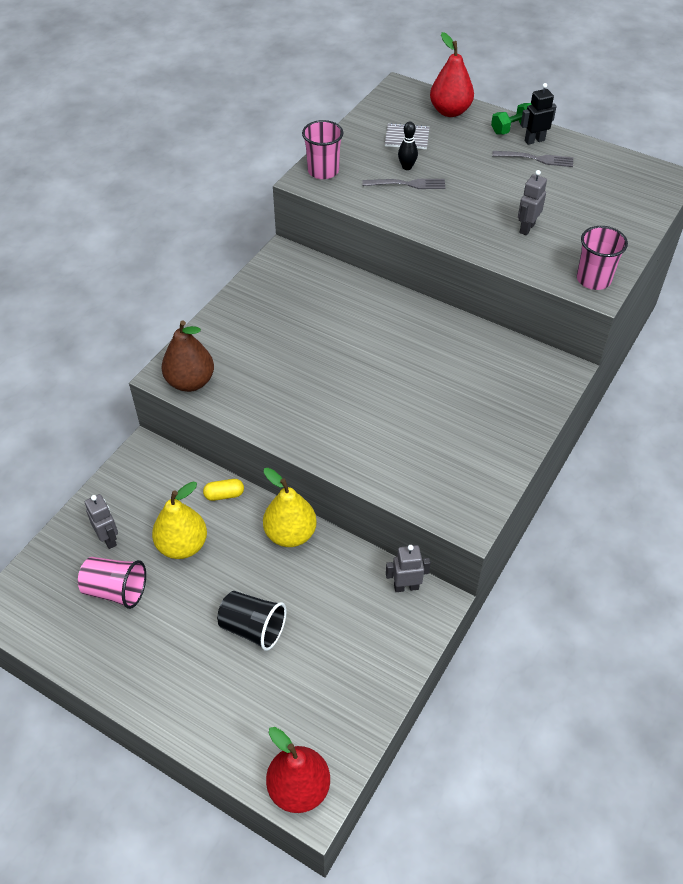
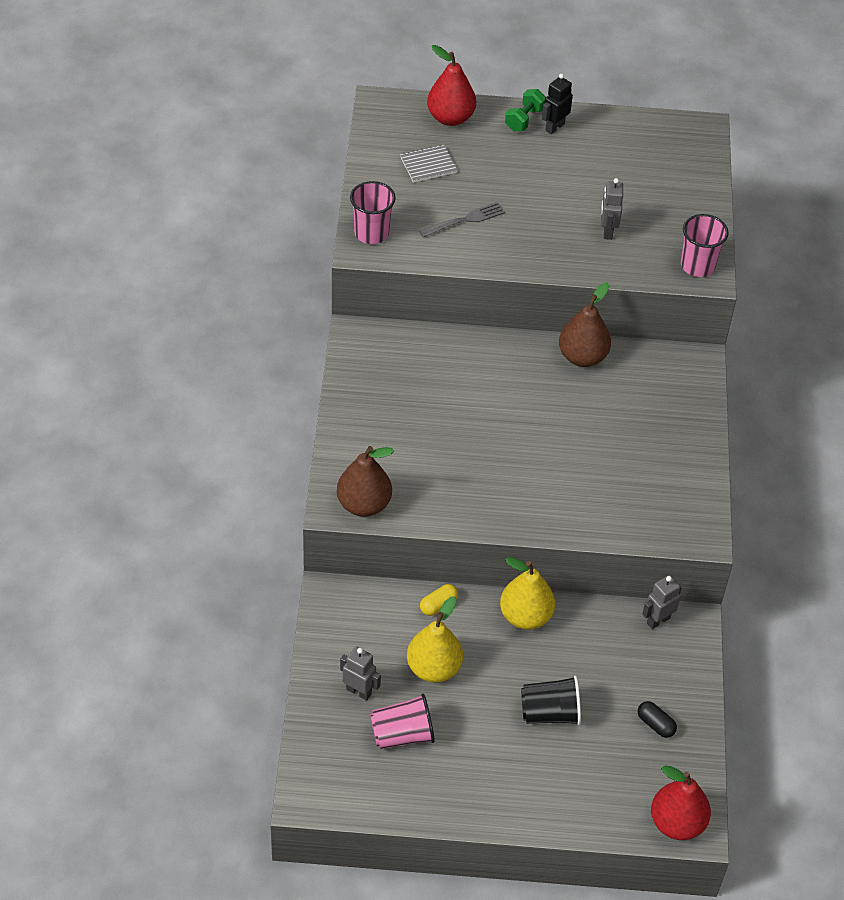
camera: 30 degrees left, 0 degrees up
black bowling pin [398,121,418,170] -> none
grey fork [492,151,573,167] -> none
none -> brown pear [559,282,611,367]
none -> black capsule [638,701,677,738]

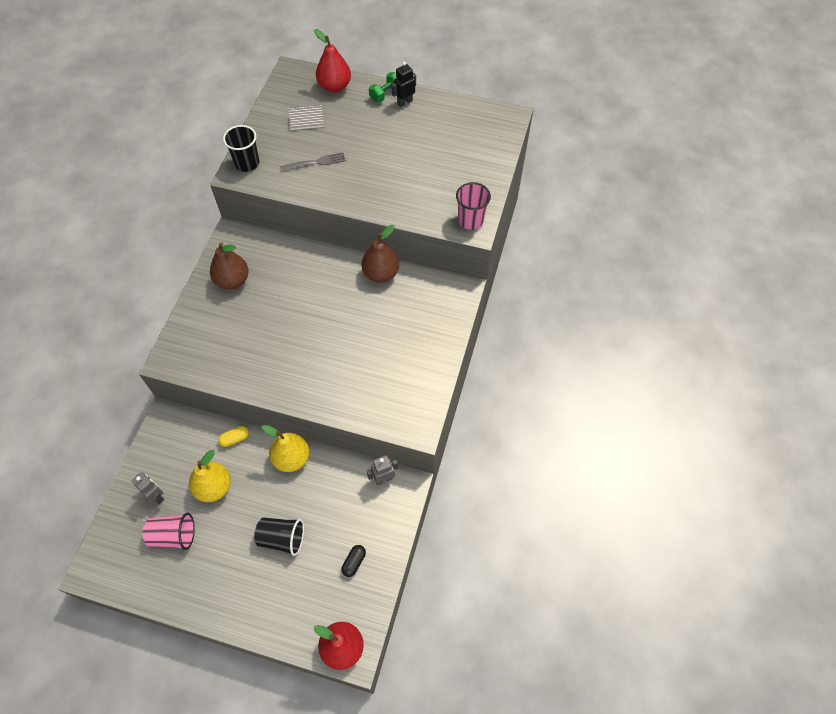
camera: 15 degrees right, 10 degrees up
brown pear [337,446,394,517] -> brown pear moved to [210,242,249,289]
pink cup [350,181,396,244] -> black cup [223,125,259,172]
grey robot [601,178,623,240] -> none
black capsule [638,701,677,738] -> black capsule turned 60 degrees clockwise [341,545,366,577]

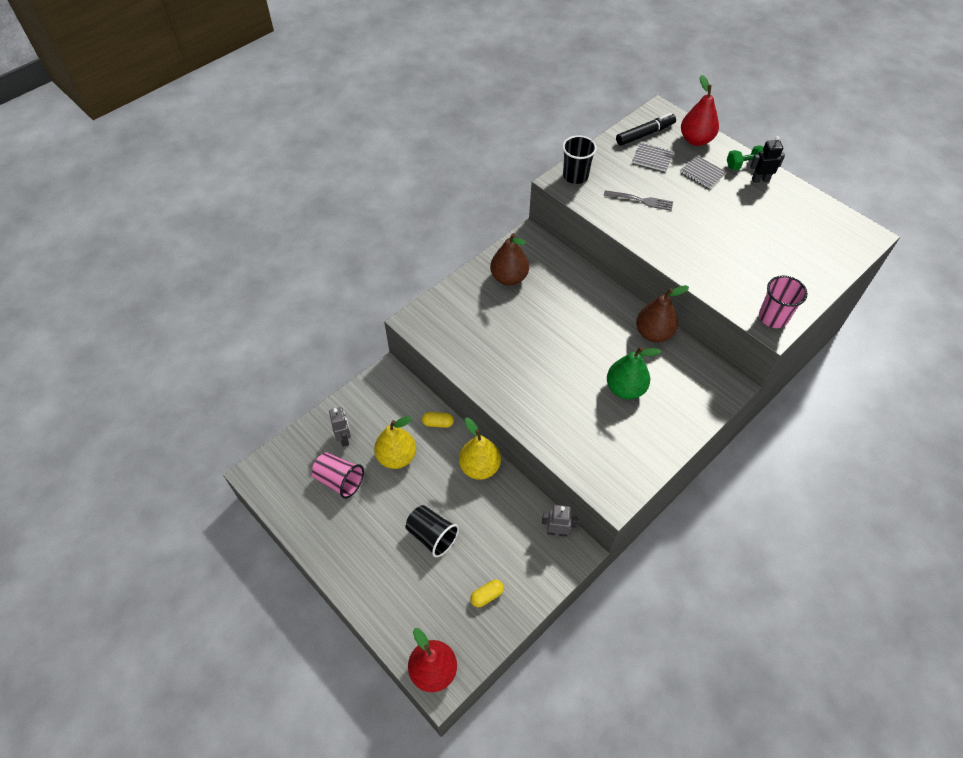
camera: 30 degrees right, 5 degrees down
black capsule [341,545,366,577] -> yellow capsule [470,580,504,607]
none -> green pear [607,347,661,399]
none -> black marker [616,113,676,146]
none -> grey notebook [680,156,726,189]

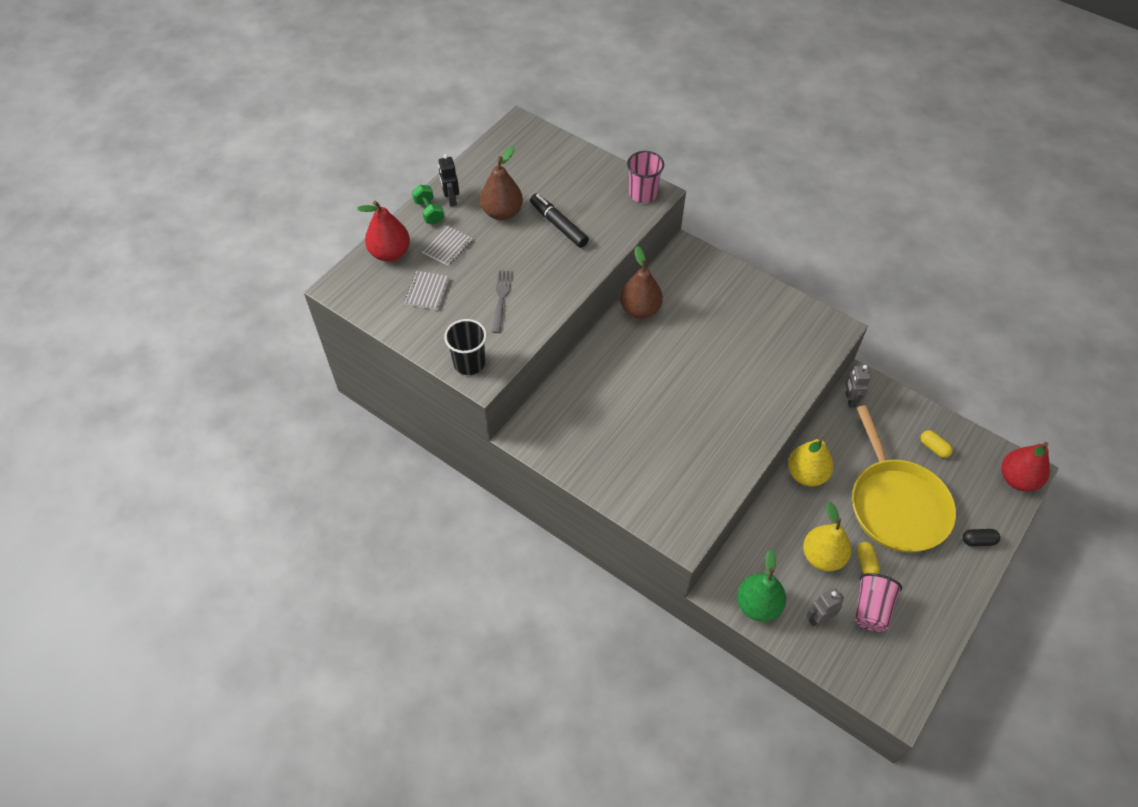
camera: 100 degrees left, 0 degrees up
black cup [406,505,459,557] -> yellow pan [852,405,956,552]
yellow capsule [422,412,454,428] -> yellow capsule moved to [857,542,880,574]
brown pear [490,233,529,286] -> brown pear moved to [480,146,523,220]
green pear [607,347,661,399] -> green pear moved to [737,550,786,622]
black marker [616,113,676,146] -> black marker moved to [530,194,589,248]
none -> black capsule [962,529,1000,546]

